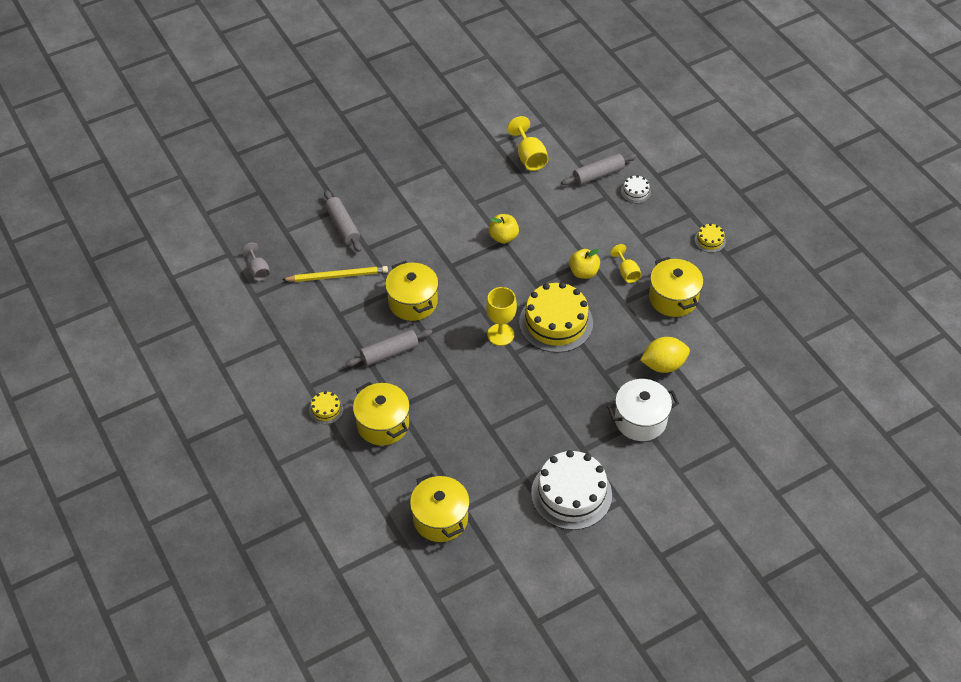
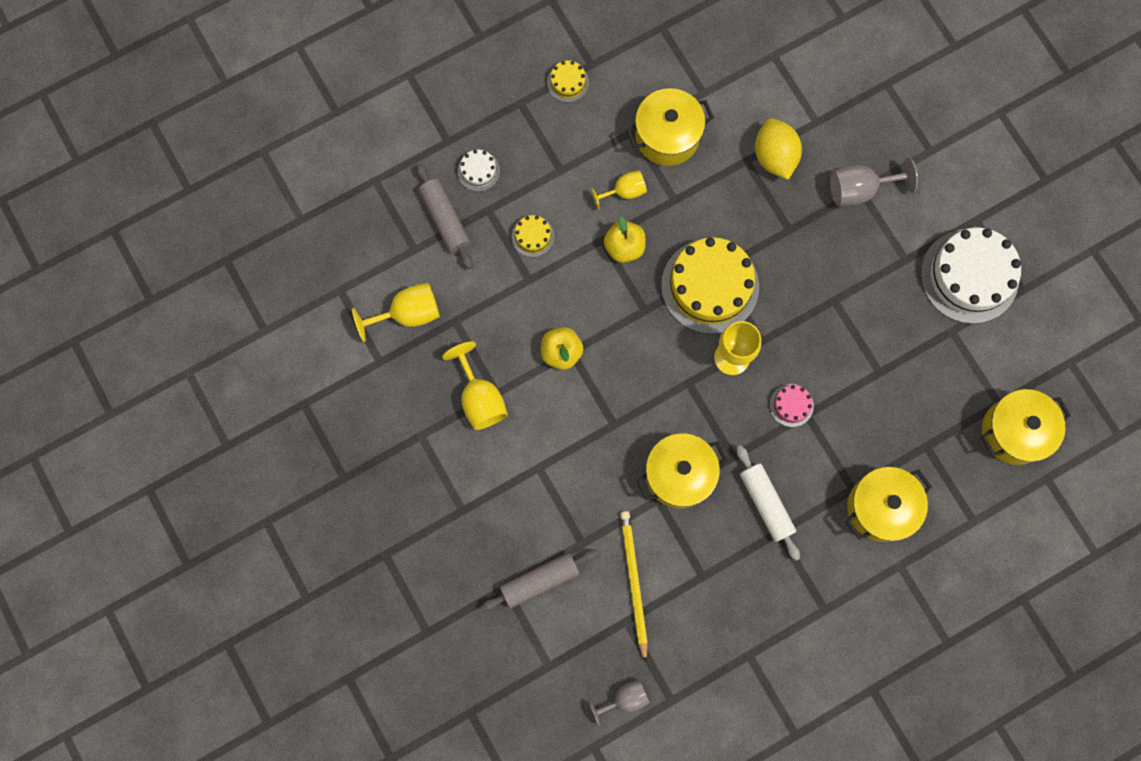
camera: 90 degrees left, 25 degrees up
yellow cake [309,391,343,424] -> yellow cake moved to [512,215,555,257]
grey rolling pin [345,329,433,367] -> white rolling pin [736,445,800,561]
white pot [607,379,679,441] -> grey goblet [830,157,918,206]
none -> yellow goblet [442,341,508,430]
none -> pink cake [770,384,814,427]

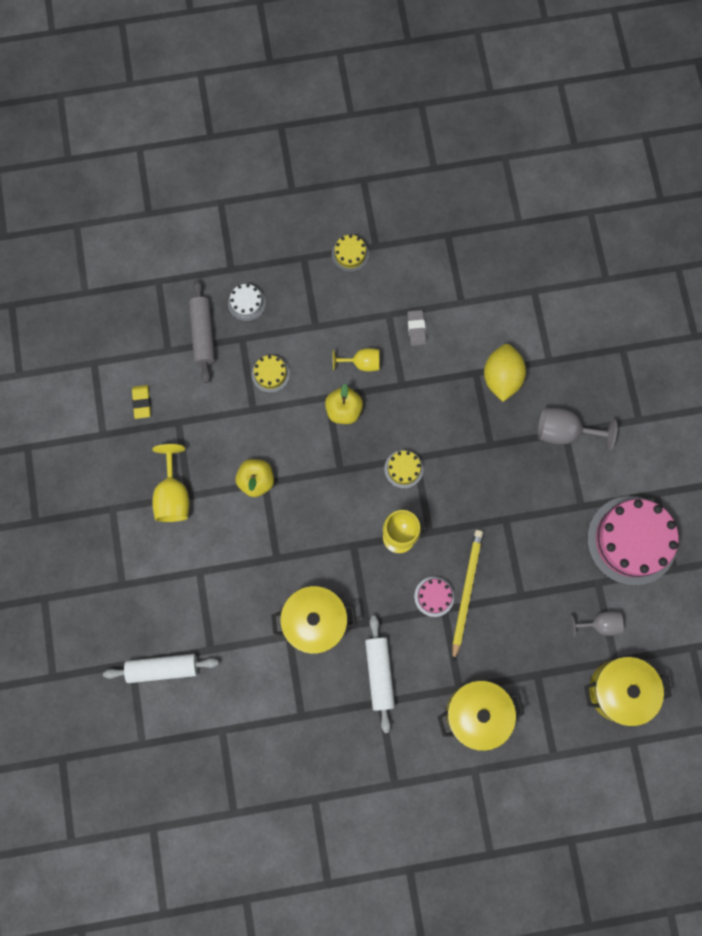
camera: 20 degrees right, 0 degrees up
yellow goblet [352,283,440,342] -> yellow eraser [132,385,151,419]
grey rolling pin [481,550,598,611] -> white rolling pin [103,654,219,683]
grey goblet [589,680,650,726] -> grey goblet moved to [570,611,624,637]
yellow pencil [620,511,648,663] -> yellow pencil moved to [452,530,483,661]
yellow pot [626,88,714,166] -> grey eraser [407,310,426,346]
yellow cake [661,237,759,334] -> yellow cake [384,450,423,488], size x0.44
white cake [921,227,1021,324] -> pink cake [587,496,679,585]

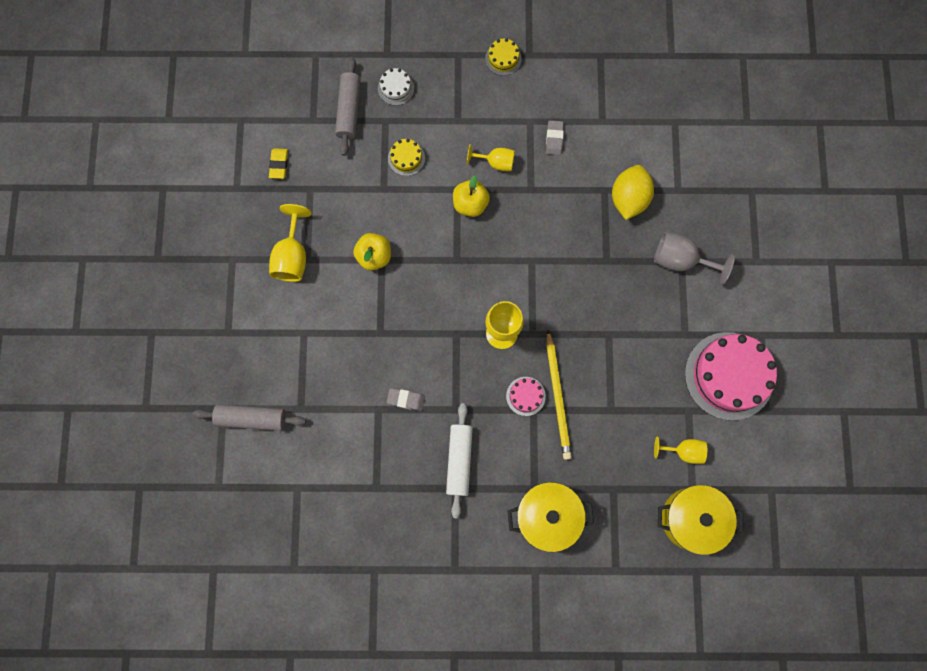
camera: 10 degrees right, 0 degrees up
white rolling pin [103,654,219,683] -> grey rolling pin [192,404,306,431]
yellow pot [272,586,357,654] -> grey eraser [387,388,425,411]
yellow cake [384,450,423,488] -> none
yellow pencil [452,530,483,661] -> yellow pencil turned 150 degrees clockwise [546,330,572,460]
grey goblet [570,611,624,637] -> yellow goblet [654,437,707,464]

